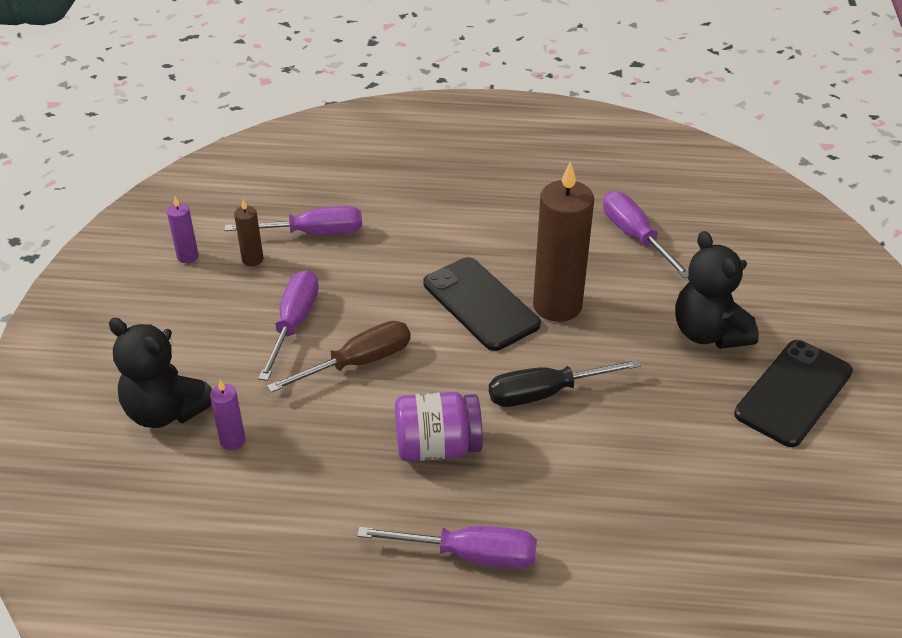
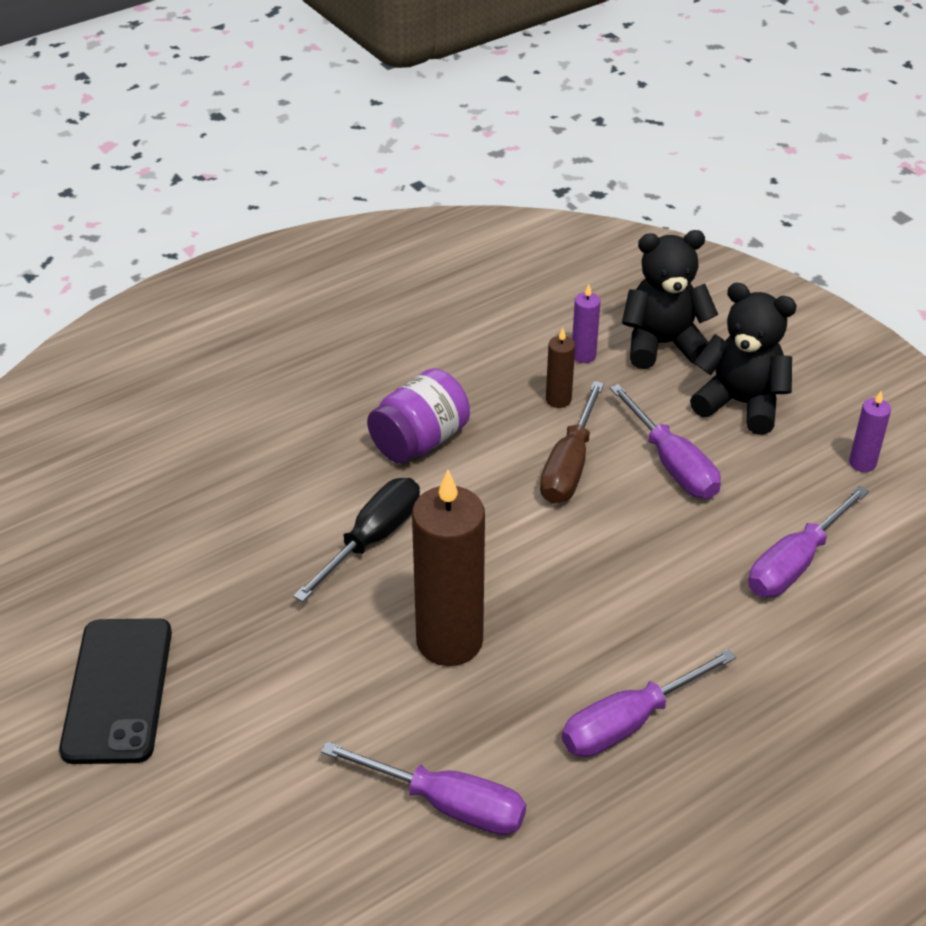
camera: 140 degrees right, 0 degrees up
brown candle [234,199,263,266] -> brown candle moved to [546,328,575,408]
purple screwdriver [357,526,537,569] -> purple screwdriver moved to [562,649,736,757]
black phone [423,257,541,351] -> none
black teddy bear [675,231,759,349] -> black teddy bear moved to [690,283,797,435]

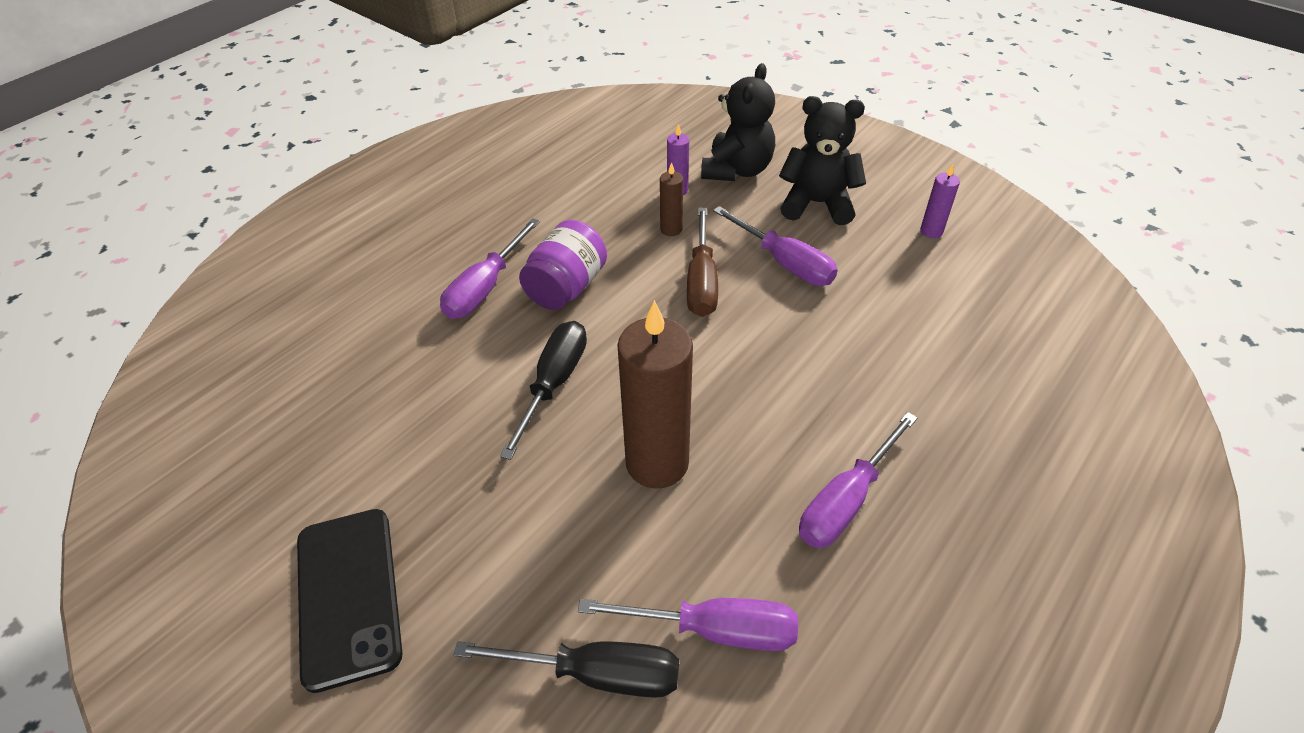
camera: 15 degrees left, 5 degrees up
black teddy bear [622,230,718,369] -> black teddy bear turned 135 degrees clockwise [701,63,775,181]
purple screwdriver [749,486,869,597] -> purple screwdriver moved to [440,218,540,319]
none -> black screwdriver [453,641,679,698]

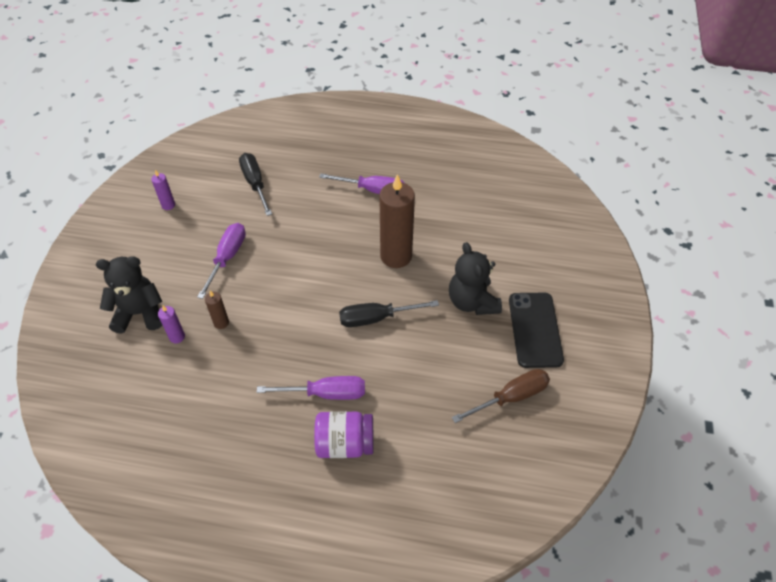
camera: 120 degrees left, 5 degrees up
black phone [297,509,403,693] -> black phone turned 45 degrees counterclockwise [509,293,564,368]
black screwdriver [453,641,679,698] -> black screwdriver moved to [239,153,272,216]
purple jar [519,220,607,310] -> purple jar moved to [314,411,373,458]
purple screwdriver [578,598,798,651] -> none
brown screwdriver [687,208,718,317] -> brown screwdriver moved to [452,369,550,423]
black teddy bear [779,96,866,225] -> black teddy bear moved to [449,242,502,315]

